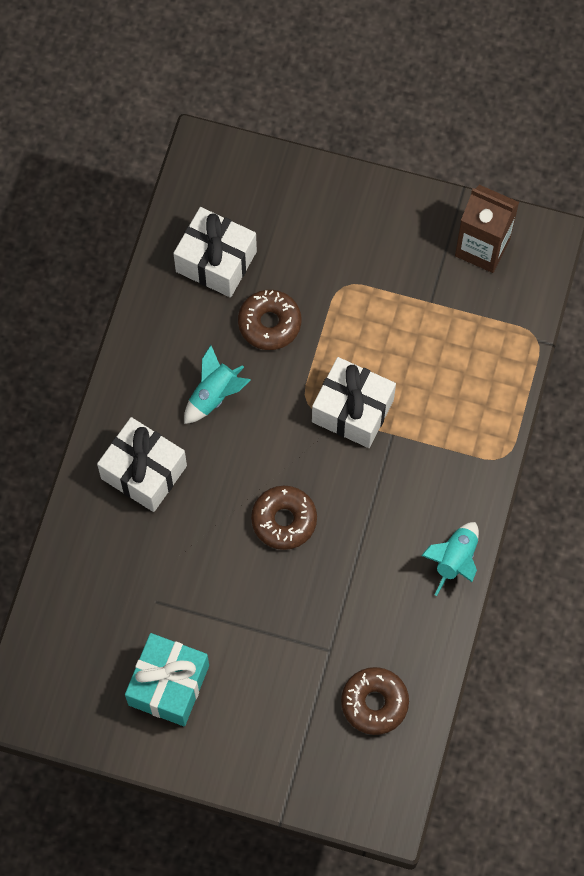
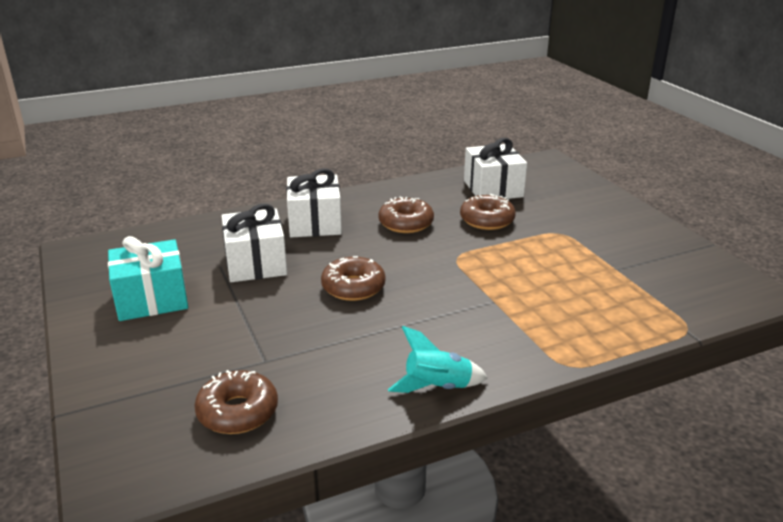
camera: 50 degrees right, 40 degrees down
turquoise rocket [184,345,250,424] -> brown donut [378,196,434,233]
white gift [312,357,396,448] -> white gift moved to [221,204,287,282]
brown carton [455,185,519,273] -> none

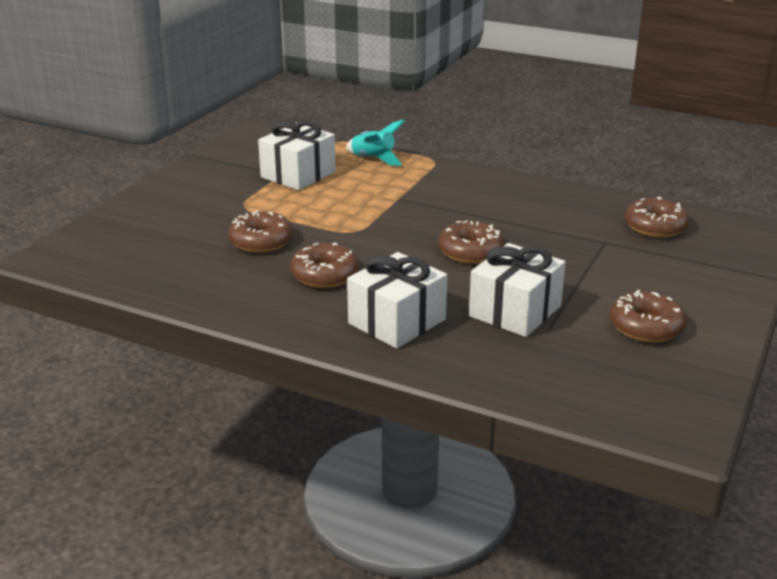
camera: 130 degrees left, 0 degrees up
turquoise gift [108,236,188,321] -> brown donut [610,290,687,343]
turquoise rocket [388,326,488,393] -> turquoise rocket moved to [346,119,405,166]
white gift [464,138,527,199] -> white gift moved to [258,121,336,190]

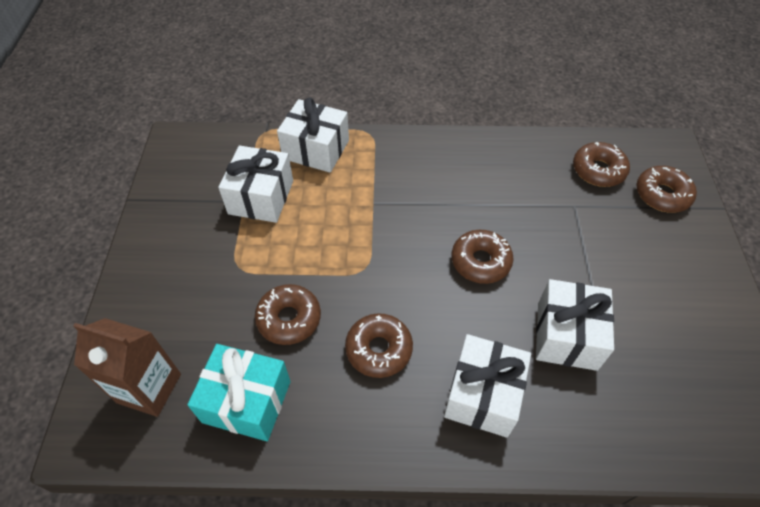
camera: 25 degrees left, 25 degrees up
turquoise rocket [346,119,405,166] -> white gift [277,98,349,173]
brown donut [610,290,687,343] -> brown donut moved to [636,166,697,213]
none -> brown carton [73,318,181,417]
none -> turquoise gift [187,344,291,441]

